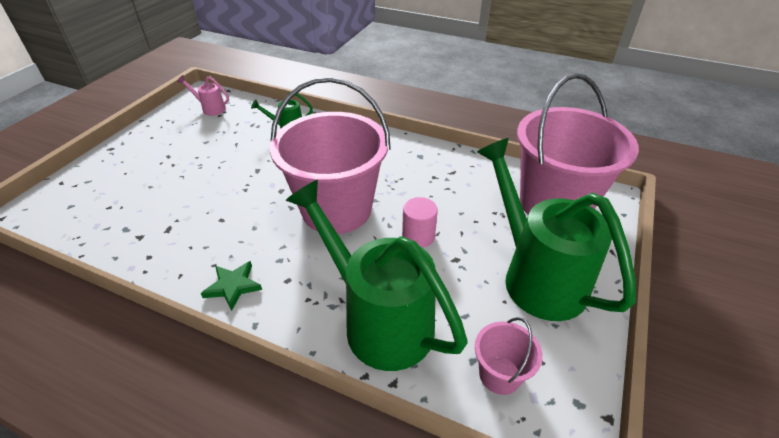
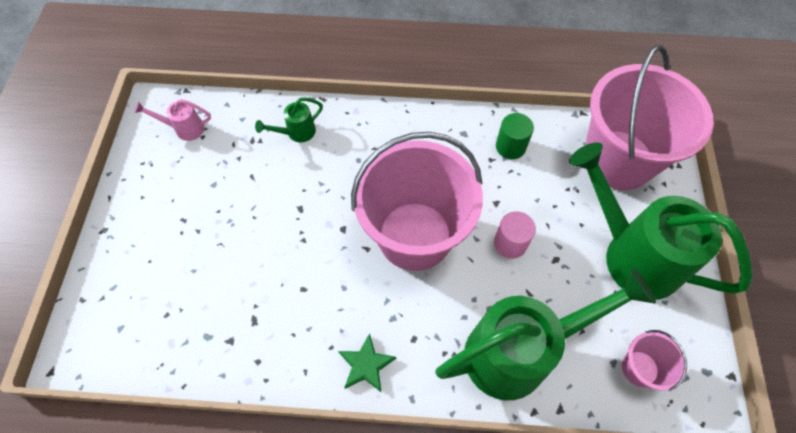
camera: 20 degrees left, 20 degrees up
green watering can [286,180,468,371] -> green watering can turned 135 degrees clockwise [435,268,656,400]
none -> green cylinder [496,113,534,159]

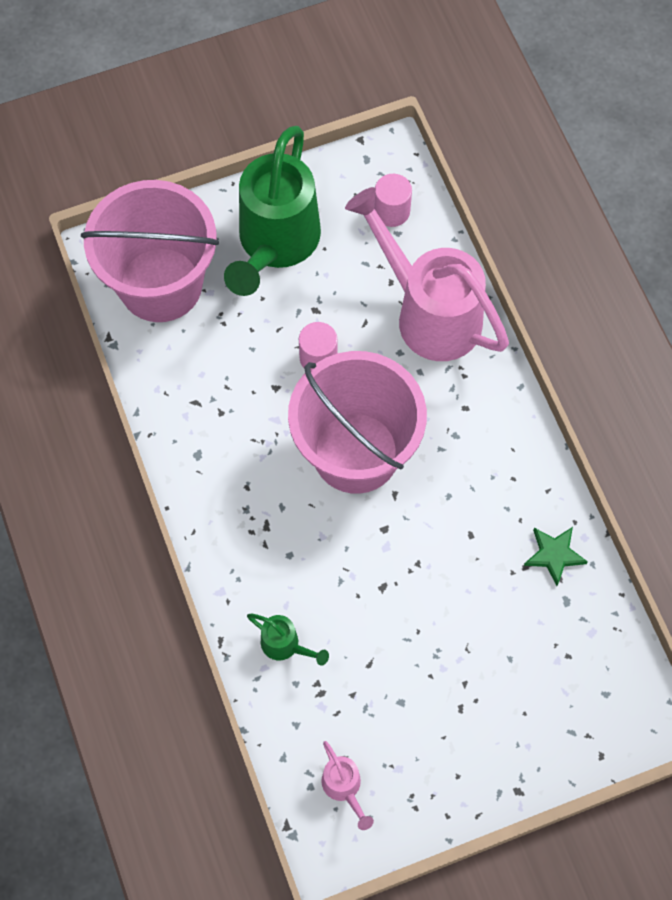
camera: 115 degrees left, 5 degrees up
green star [338,333,396,392] -> green star moved to [524,527,588,586]
green watering can [435,268,656,400] -> pink watering can [345,187,509,361]
green cylinder [496,113,534,159] -> none
pink bucket [622,330,687,391] -> pink cylinder [374,174,412,227]

